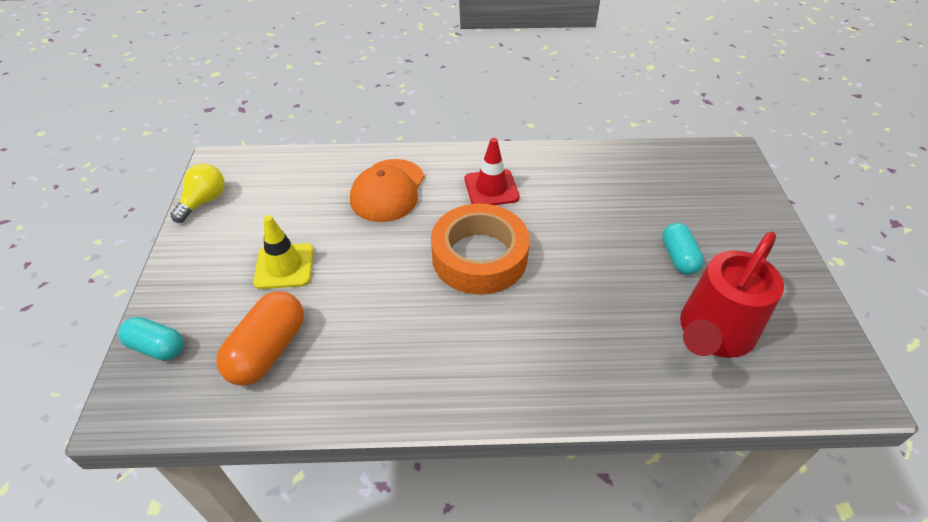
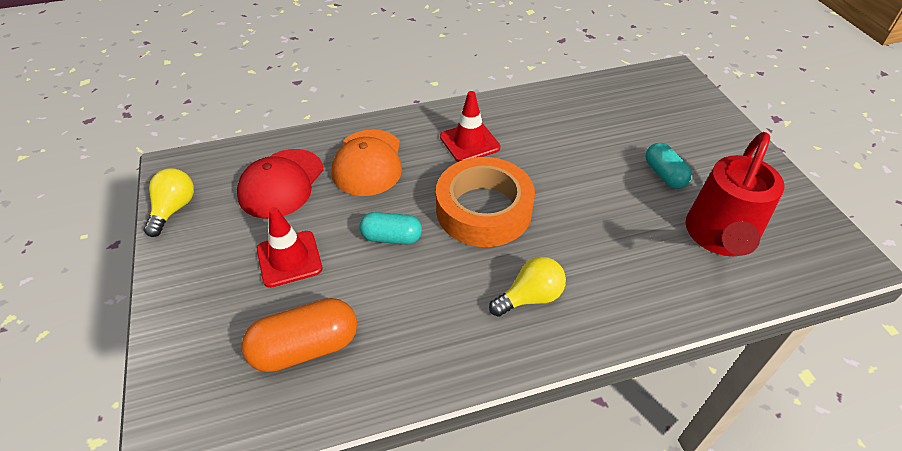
camera: 15 degrees left, 0 degrees up
turquoise capsule [118,317,183,361] -> turquoise capsule moved to [359,212,422,245]
orange capsule [216,291,304,386] -> orange capsule turned 60 degrees clockwise [241,298,357,372]
yellow traffic cone [253,215,314,289] -> red traffic cone [257,207,323,288]
none -> red cap [237,149,324,219]
none -> yellow light bulb [489,257,566,317]

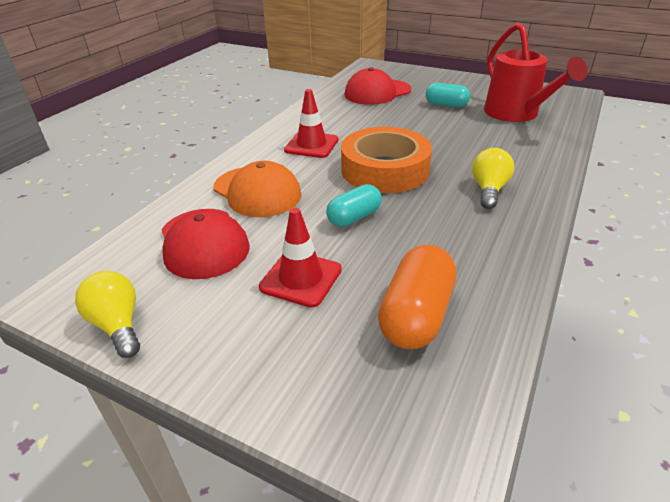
camera: 45 degrees left, 10 degrees down
none -> red cap [345,67,411,105]

